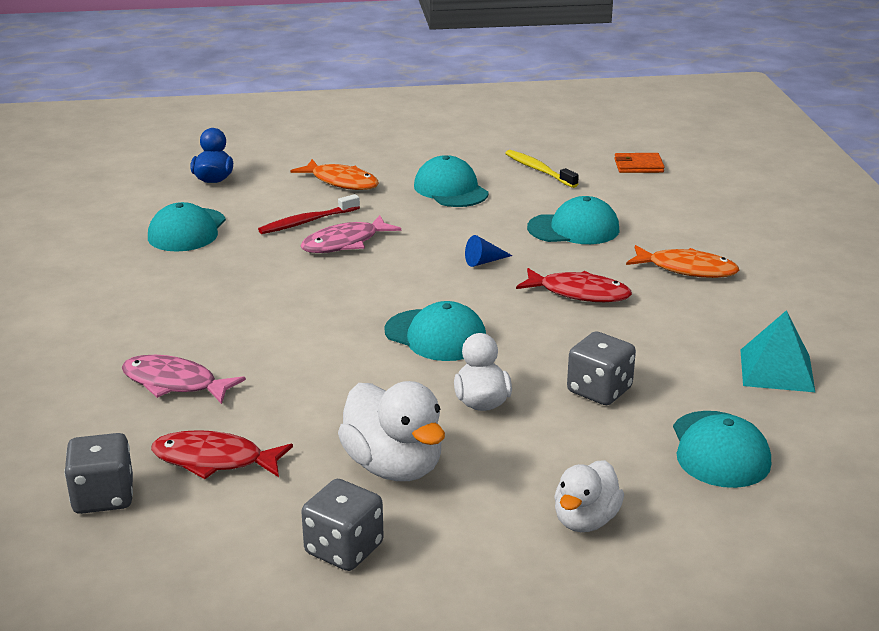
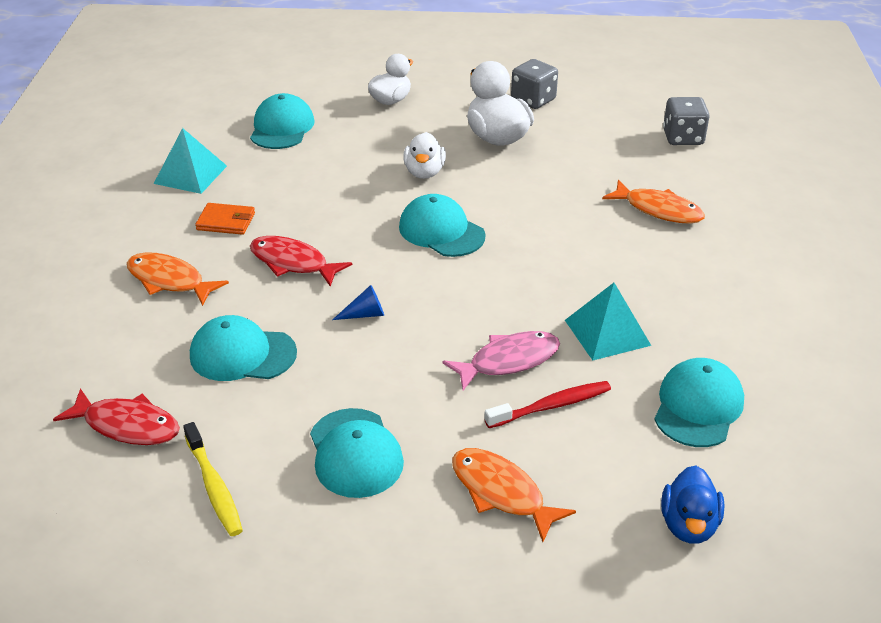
camera: 170 degrees left, 10 degrees up
pink fish [122,355,246,404] -> orange fish [602,180,705,224]
red fish [151,430,293,479] -> red fish moved to [53,388,180,445]
grey dice [567,331,636,405] -> none
orange wallet [614,153,664,173] -> orange wallet moved to [195,203,255,235]
none -> turquoise pyramid [565,283,651,361]

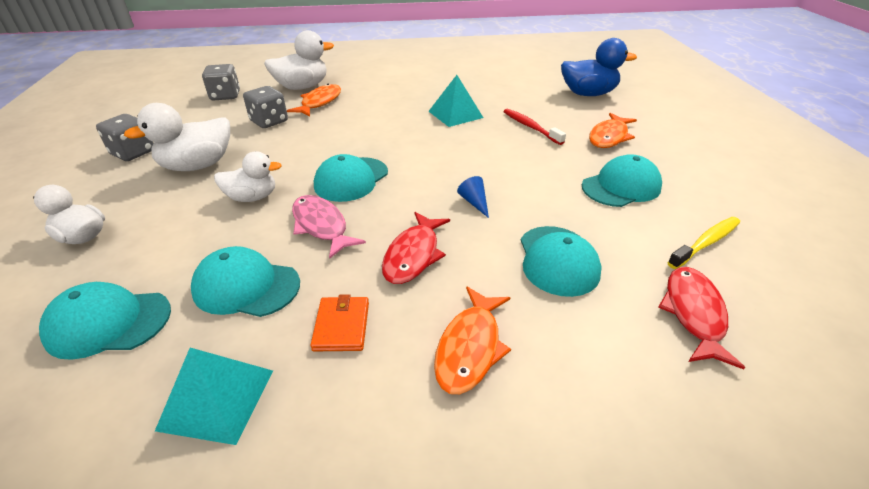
camera: 100 degrees left, 0 degrees up
pink fish [442,331,560,390] -> pink fish moved to [292,195,366,259]
turquoise cap [654,358,744,447] -> turquoise cap moved to [191,246,300,317]
blue duck [661,466,725,544] -> blue duck [561,38,637,96], size x1.53
none -> grey dice [243,86,288,128]
none -> white duck [264,30,334,90]

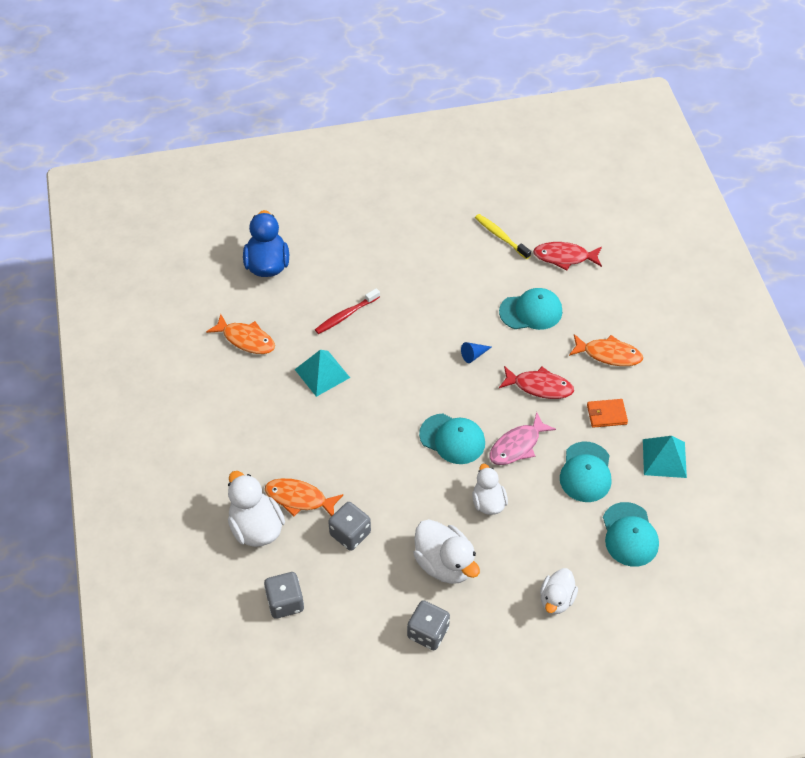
camera: 95 degrees left, 15 degrees up
turquoise cap [582,154,662,207] -> none
orange fish [589,113,637,148] -> orange fish moved to [206,314,275,354]

